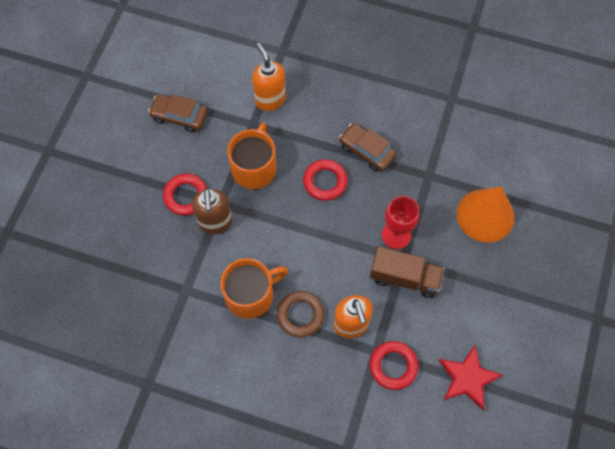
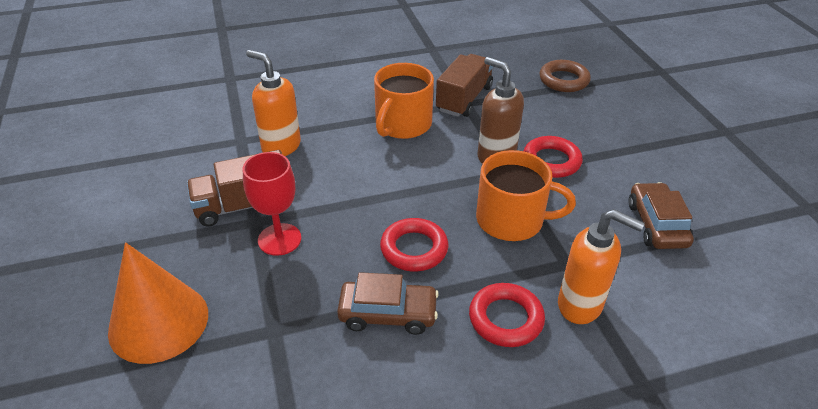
camera: 145 degrees right, 25 degrees down
brown car [148,94,208,133] -> brown car turned 75 degrees counterclockwise [628,182,694,249]
orange mug [227,122,277,189] -> orange mug turned 60 degrees counterclockwise [476,150,576,241]
brown ring [277,291,324,337] -> brown ring moved to [539,60,591,92]
red ring [369,341,418,390] -> red ring moved to [469,283,545,347]
red star [438,345,503,410] -> none
none -> brown truck [436,54,493,117]

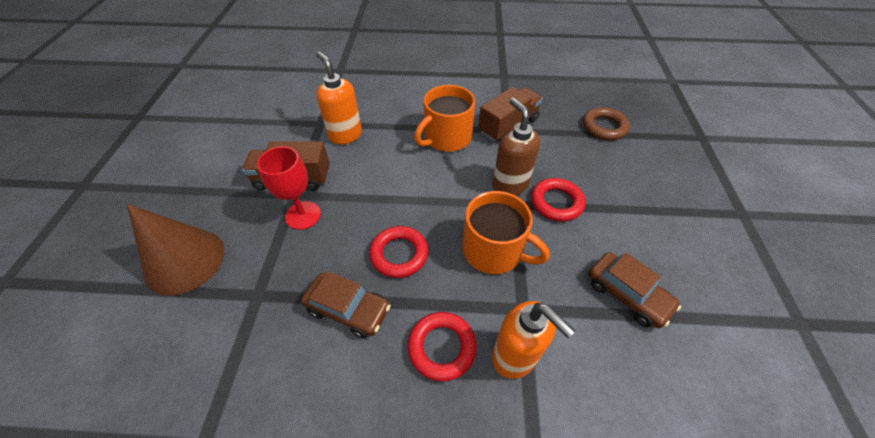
camera: 20 degrees right, 10 degrees up
orange cone [108,242,208,364] -> brown cone [127,204,224,296]
brown car [628,182,694,249] -> brown car turned 120 degrees clockwise [588,252,681,328]

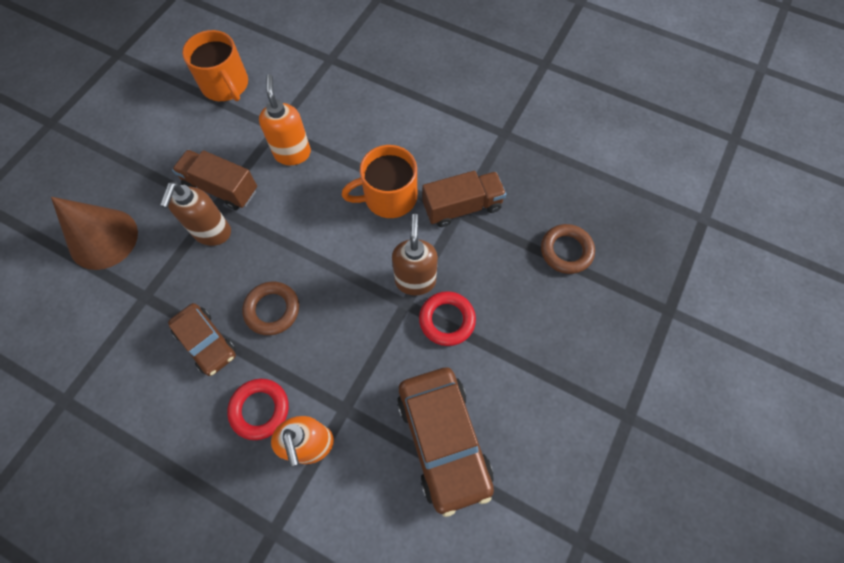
camera: 25 degrees right, 15 degrees up
red goblet [257,146,321,230] -> brown soap dispenser [160,182,231,246]
red ring [369,226,428,278] -> brown ring [242,282,299,335]
orange mug [462,191,550,274] -> orange mug moved to [182,30,248,101]
brown car [588,252,681,328] -> brown car [397,368,494,517], size x1.64

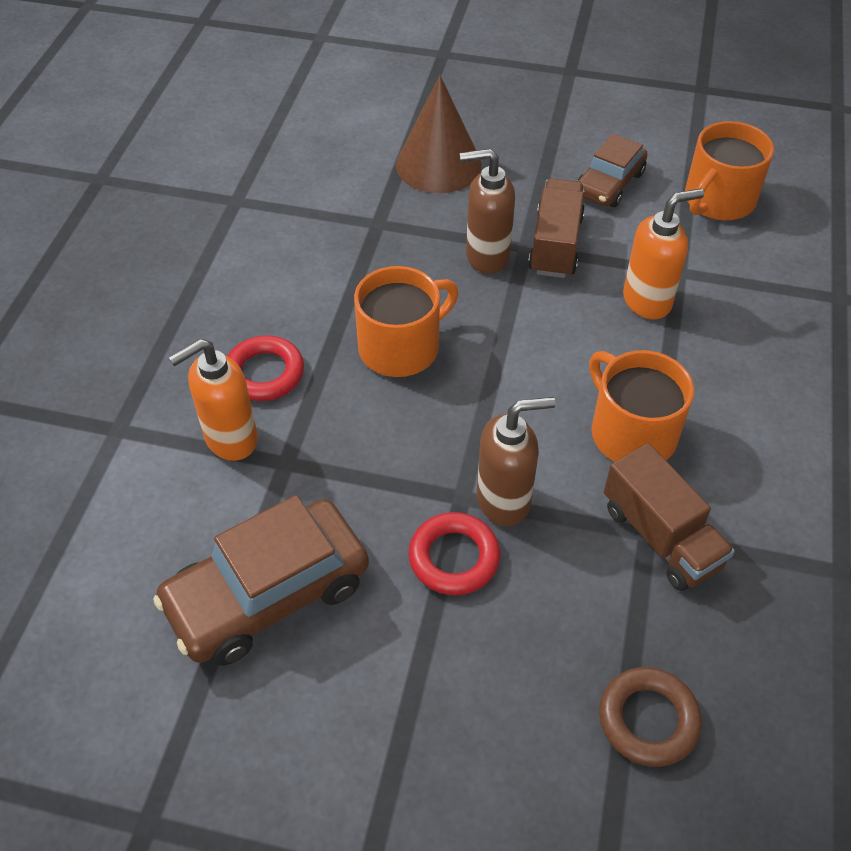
camera: 75 degrees right, 15 degrees down
brown car [168,303,236,376] -> brown car moved to [577,133,648,207]
brown ring [242,282,299,335] -> orange mug [354,266,458,377]

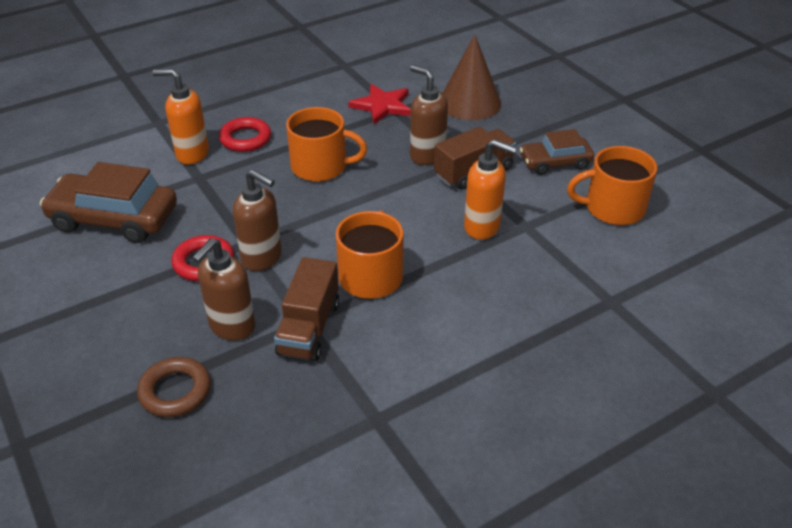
camera: 45 degrees right, 10 degrees down
none -> brown soap dispenser [192,238,255,340]
none -> red star [348,84,411,124]

